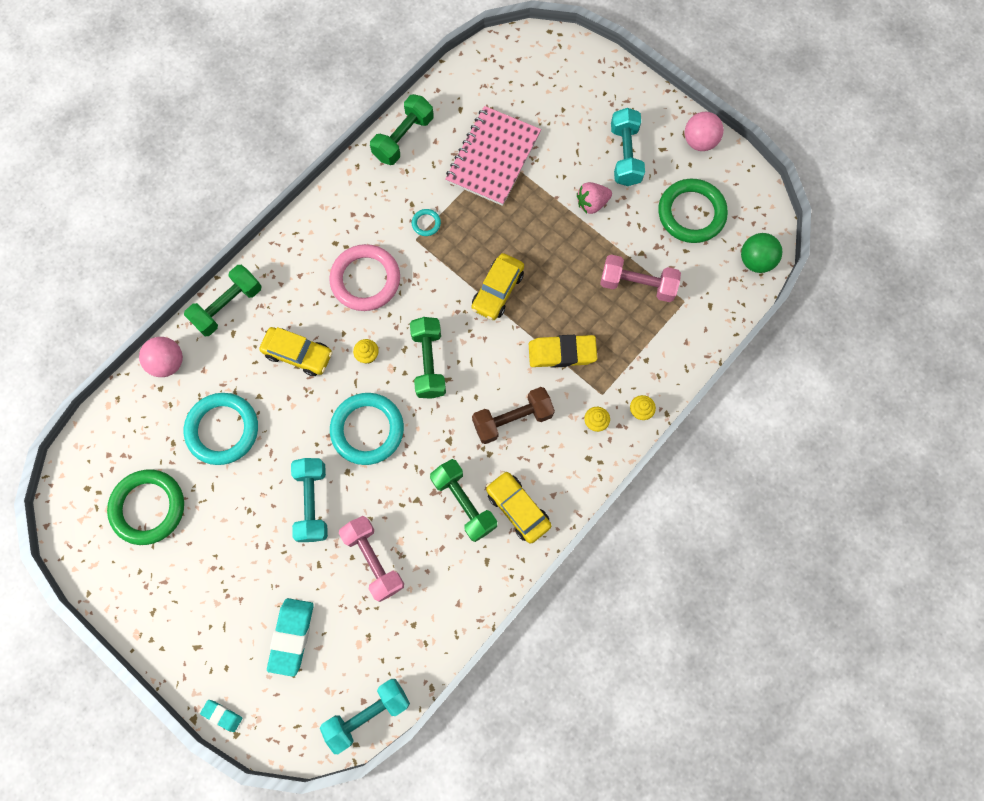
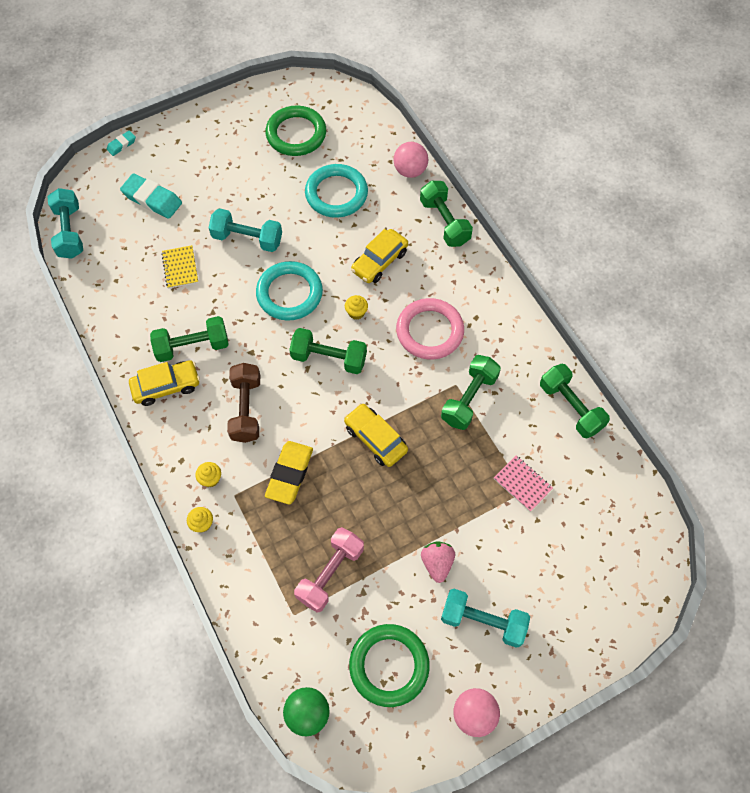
camera: 110 degrees right, 10 degrees down
pink dumbbell [339,516,404,602] -> yellow notebook [161,245,198,289]
turquoise ring [412,209,441,236] -> green dumbbell [441,355,501,430]
pink notebook [445,106,541,206] -> pink notebook [494,455,553,511], size x0.50

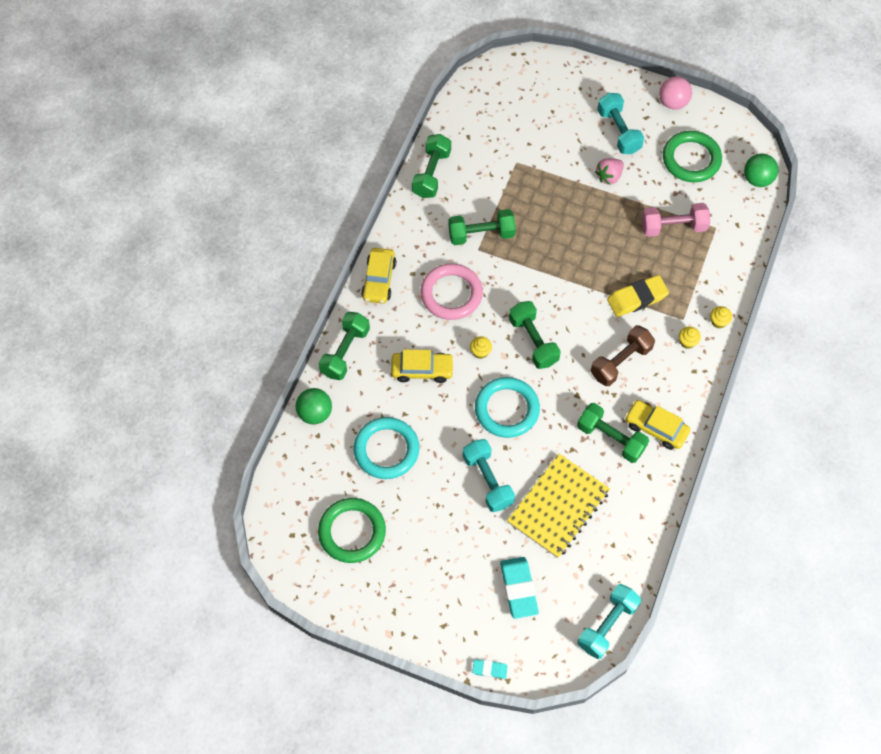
camera: 130 degrees left, 0 degrees up
yellow notebook [161,245,198,289] -> yellow notebook [507,454,610,558], size x2.00
yellow car [344,403,408,467] -> yellow car moved to [361,248,396,304]
pink ball [393,142,428,178] -> green ball [296,388,332,424]
pink notebook [494,455,553,511] -> none

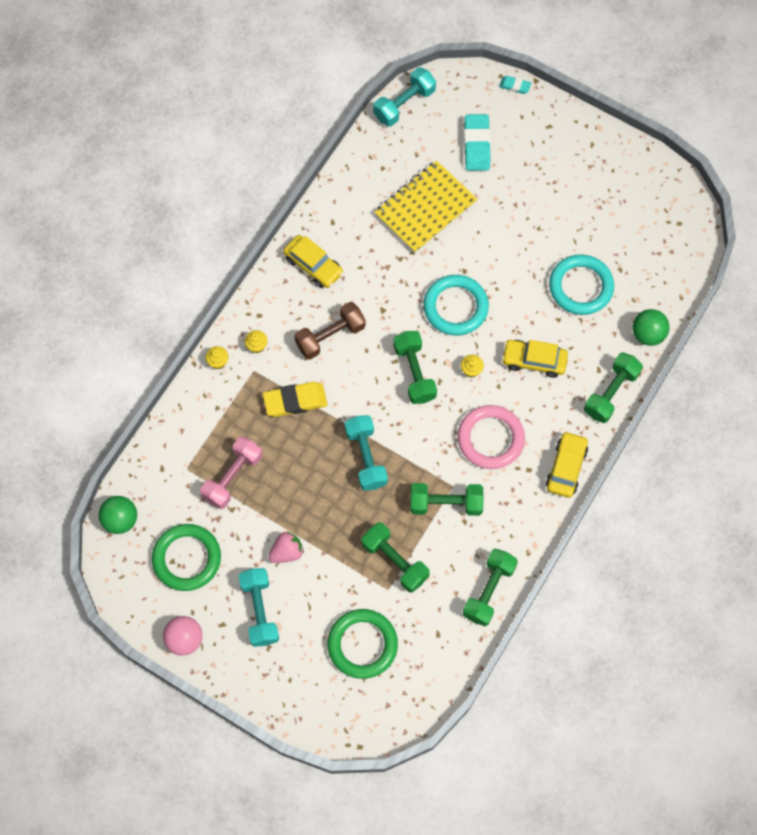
camera: 170 degrees left, 5 degrees up
green ring [318,498,386,563] -> green ring moved to [327,609,398,679]
turquoise dumbbell [463,439,515,512] -> turquoise dumbbell moved to [345,415,388,490]
green dumbbell [577,403,649,463] -> green dumbbell moved to [361,522,430,593]
pink dumbbell [641,203,710,237] -> pink dumbbell turned 60 degrees counterclockwise [200,436,262,509]

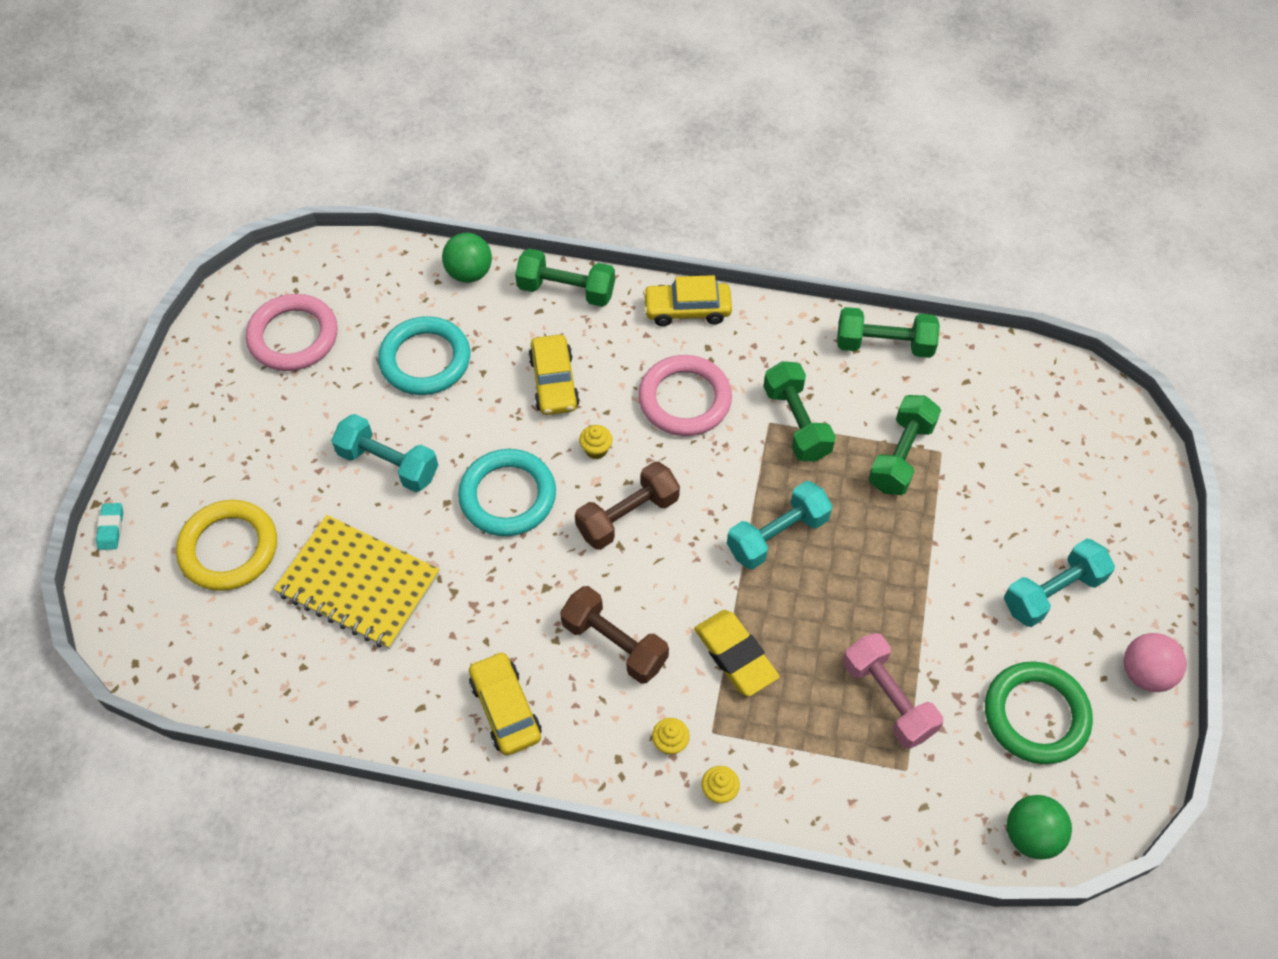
camera: 110 degrees left, 10 degrees down
pink dumbbell [200,436,262,509] -> pink dumbbell turned 45 degrees clockwise [843,633,943,749]
pink strawberry [268,532,304,563] -> none
yellow car [283,235,343,288] -> yellow car turned 45 degrees counterclockwise [469,651,542,756]
green ring [327,609,398,679] -> none
turquoise dumbbell [373,67,436,127] -> turquoise dumbbell moved to [331,414,438,492]
green dumbbell [393,331,437,404] -> brown dumbbell [575,461,680,550]
turquoise eraser [464,114,491,171] -> yellow ring [176,500,277,591]
none -> pink ring [246,294,337,371]

